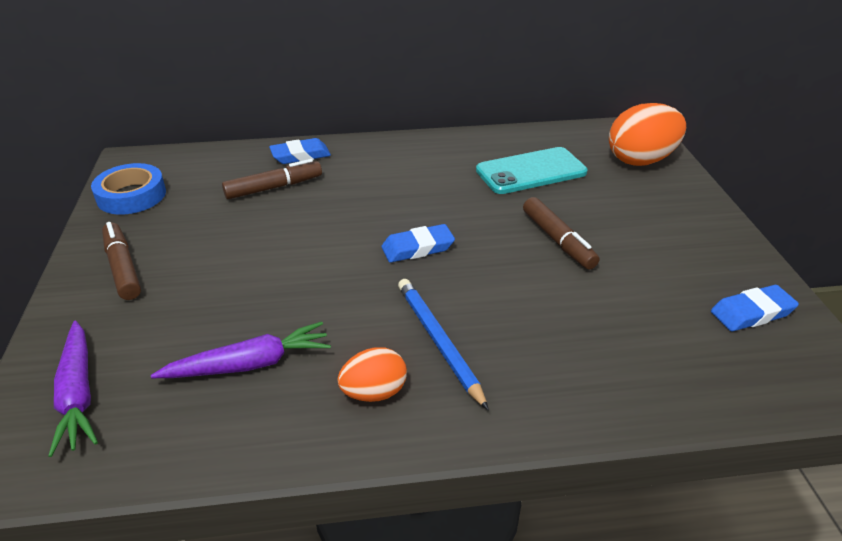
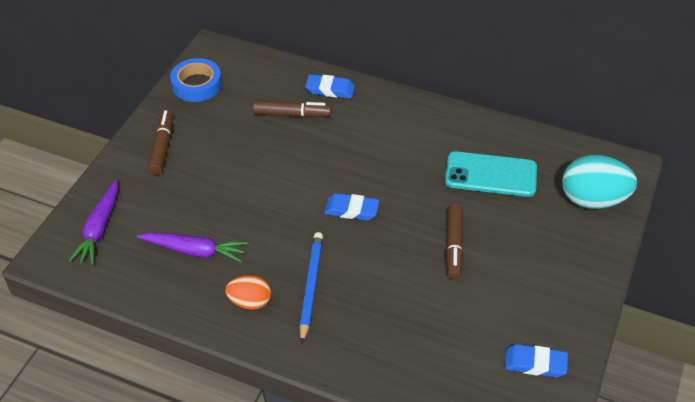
camera: 30 degrees right, 10 degrees up
orange egg [609,103,686,166] -> turquoise egg [562,155,637,209]

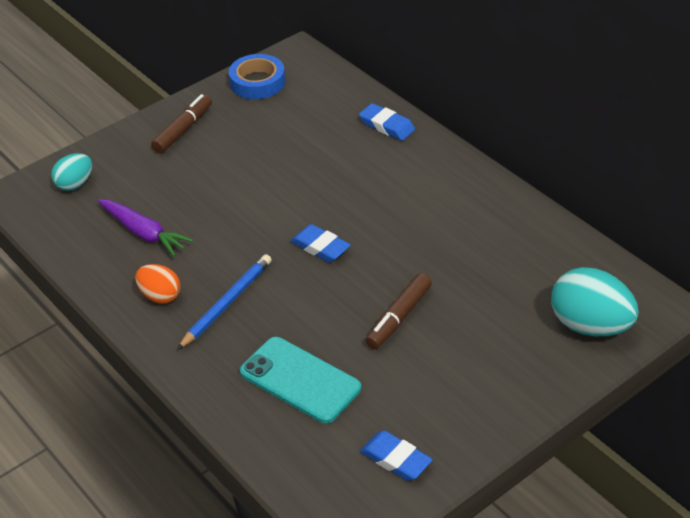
camera: 30 degrees right, 5 degrees down
purple carrot [69,179,118,265] -> turquoise egg [51,153,92,191]
brown marker [253,100,331,118] -> none
turquoise phone [445,151,537,197] -> turquoise phone moved to [240,337,361,423]

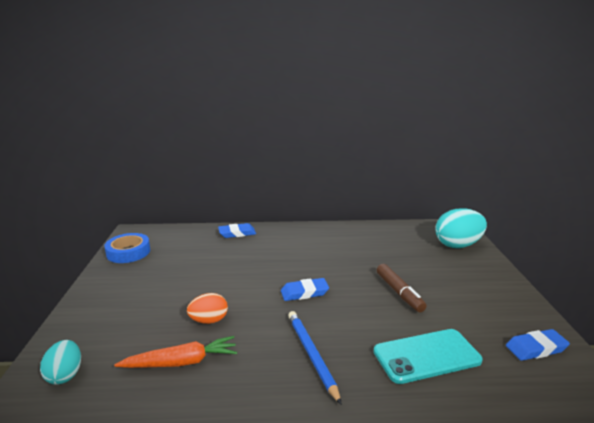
camera: 55 degrees left, 20 degrees down
purple carrot [98,199,193,256] -> orange carrot [114,336,237,368]
orange egg [135,264,181,304] -> orange egg moved to [187,293,228,324]
brown marker [151,94,212,154] -> none

